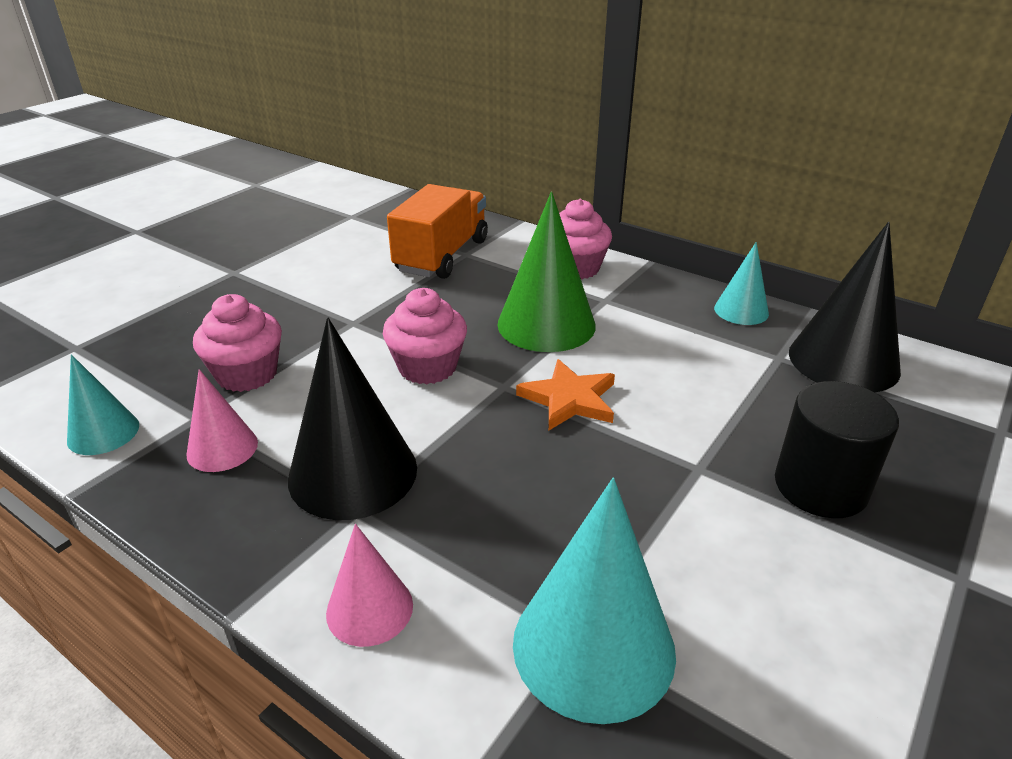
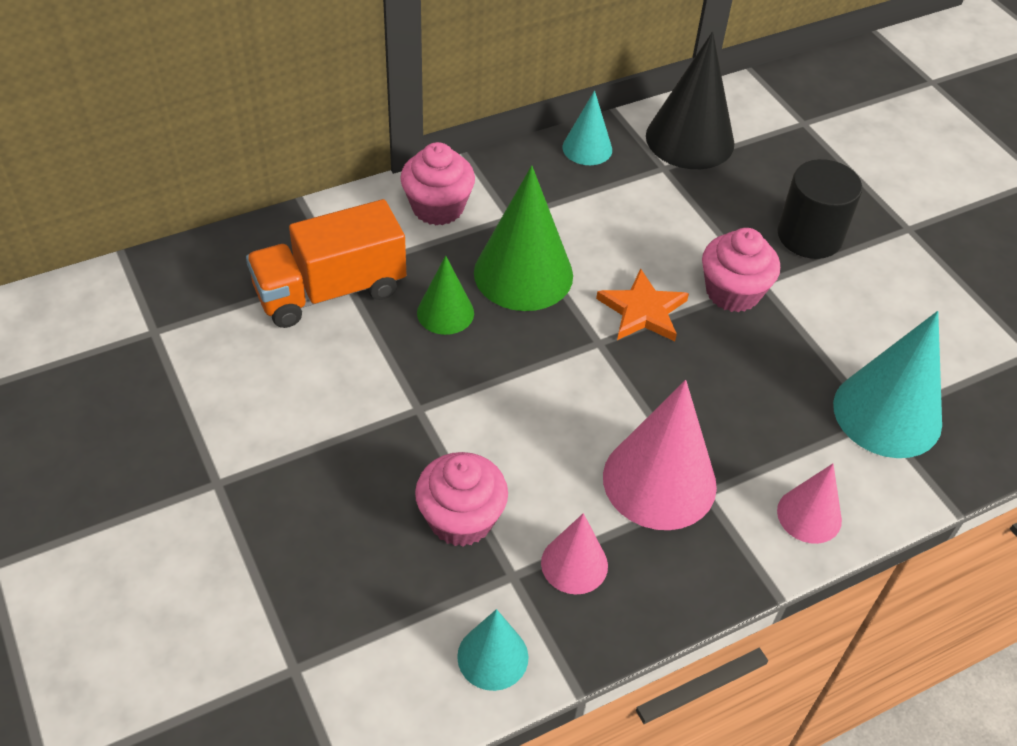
camera: 65 degrees left, 15 degrees up
black cone [288,318,417,520] -> pink cone [603,380,717,530]
pink cupcake [383,288,467,384] -> pink cupcake moved to [702,228,780,312]
orange truck [387,184,488,279] -> orange truck turned 75 degrees counterclockwise [246,199,406,328]
none -> green cone [417,255,474,335]

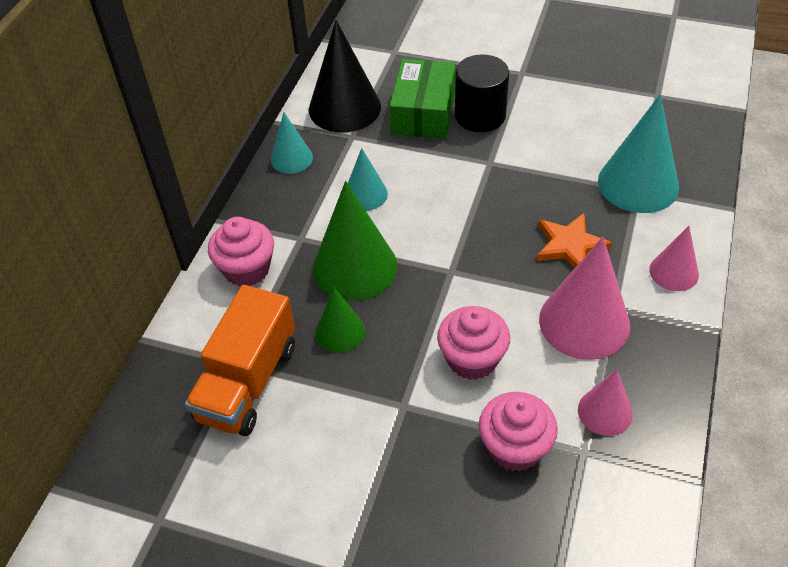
camera: 40 degrees left, 0 degrees up
turquoise cone [457,609,529,691] -> turquoise cone moved to [348,148,388,211]
orange star [596,269,689,341] -> orange star moved to [537,213,612,269]
pink cupcake [702,228,780,312] -> pink cupcake moved to [437,306,510,380]
none -> green box [390,59,456,139]

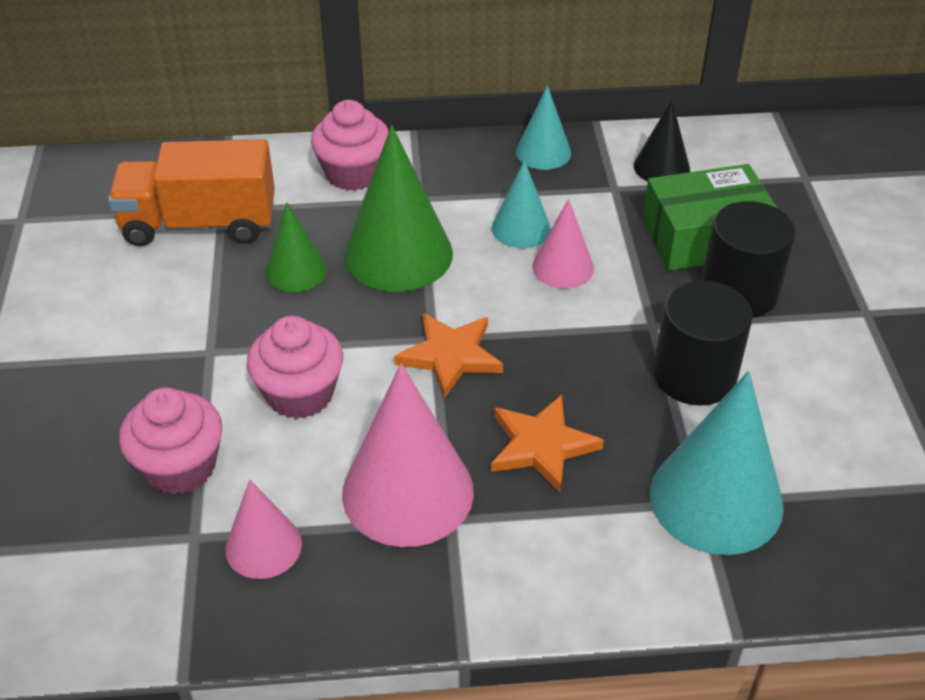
camera: 65 degrees right, 5 degrees down
black cone [309,20,381,133] -> black cone [634,100,690,181], size x0.56
pink cone [649,226,699,291] -> pink cone moved to [532,199,594,289]
none -> orange star [394,313,503,399]
none -> black cylinder [654,281,753,406]

